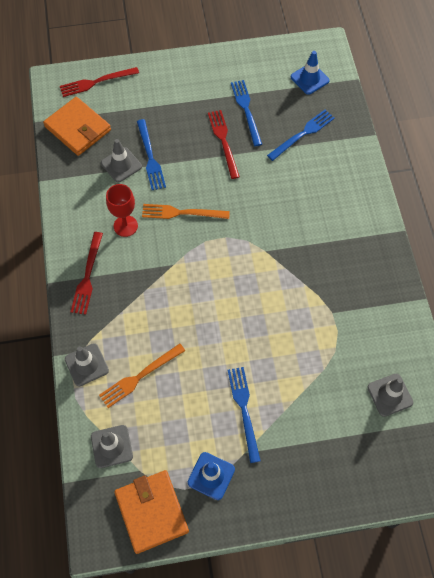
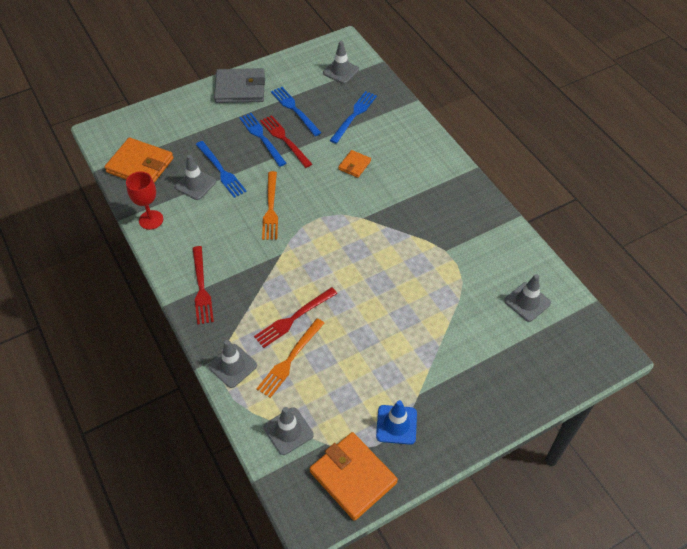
camera: 20 degrees left, 10 degrees down
red fork [60,67,139,97] -> red fork moved to [254,287,337,348]
red goblet [106,184,138,237] -> red goblet moved to [126,172,163,230]
orange fork [142,204,230,219] -> orange fork turned 75 degrees counterclockwise [262,171,278,240]
blue fork [228,367,261,463] -> blue fork moved to [239,113,286,167]
blue traffic cone [291,51,330,95] -> grey traffic cone [323,41,359,84]
none -> grey wallet [214,68,265,103]
none -> orange wallet [338,150,371,178]

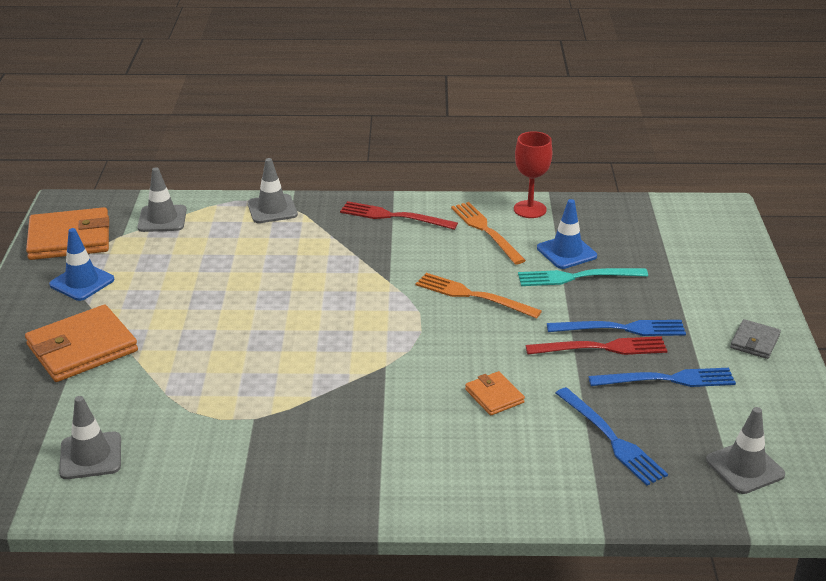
camera: 120 degrees right, 20 degrees down
orange wallet [104,138,174,183] -> orange wallet moved to [25,305,138,382]
grey traffic cone [175,155,216,200] -> blue traffic cone [537,199,597,269]
blue fork [196,141,247,198] -> turquoise fork [518,268,648,286]
grey wallet [214,68,265,103] -> grey wallet [730,319,781,359], size x0.52
red fork [254,287,337,348] -> none
orange fork [256,318,325,398] -> orange fork moved to [451,202,526,265]

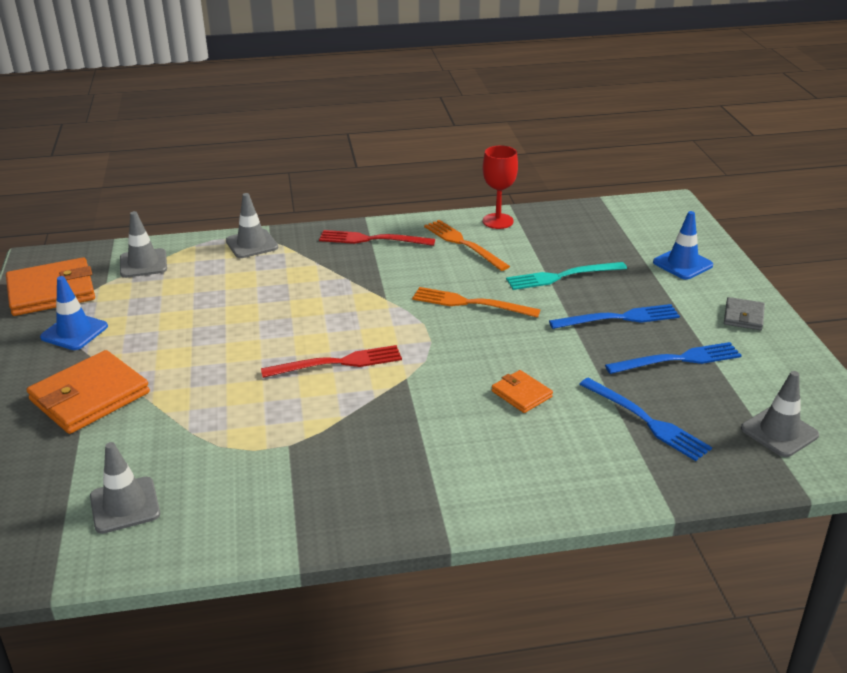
camera: 10 degrees left, 0 degrees up
red fork [526,336,667,355] -> red fork moved to [261,345,402,378]
blue traffic cone [537,199,597,269] -> blue traffic cone moved to [653,211,713,280]

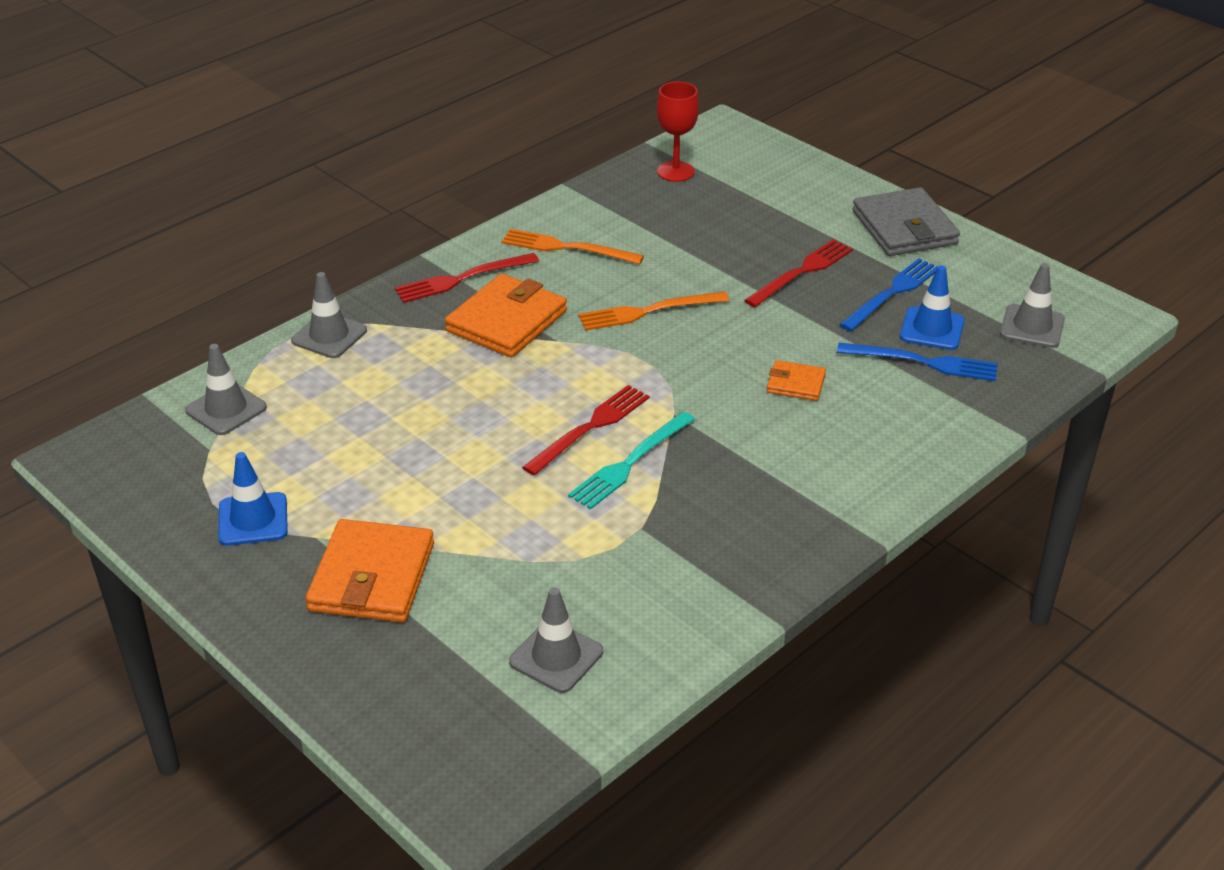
camera: 35 degrees left, 5 degrees up
orange wallet [6,257,95,316] -> orange wallet moved to [445,274,567,358]
red goblet [483,145,518,229] -> red goblet moved to [657,82,699,182]
turquoise fork [506,262,627,290] -> turquoise fork moved to [568,412,695,509]
blue fork [549,304,680,329] -> red fork [744,239,853,307]
blue traffic cone [653,211,713,280] -> blue traffic cone moved to [900,265,965,350]
grey wallet [724,297,765,330] -> grey wallet [853,187,960,256], size x1.94

